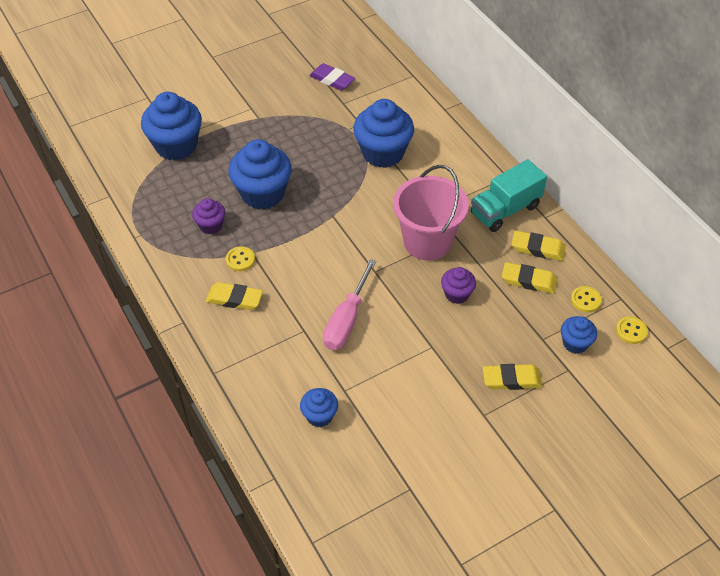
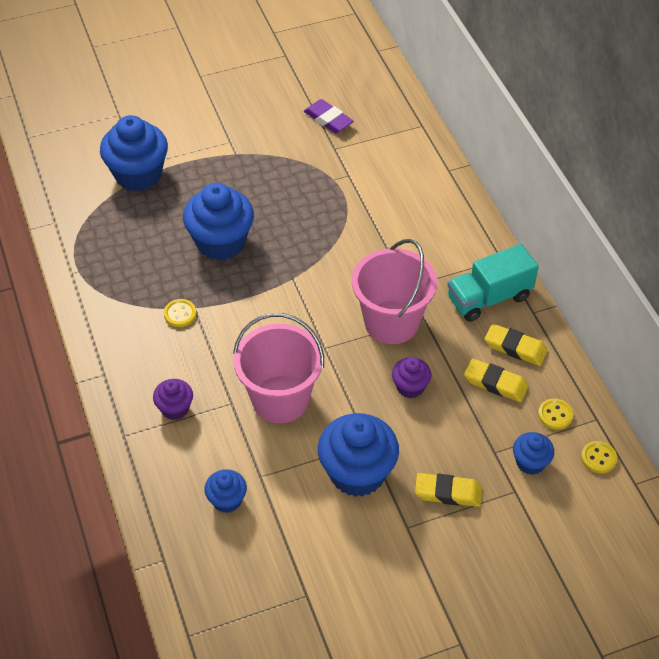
camera: 10 degrees right, 0 degrees up
purple cupcake [192,198,225,234] -> purple cupcake moved to [153,379,193,420]
yellow eraser [206,282,263,310] -> none
pink screwdriver [323,259,377,350] -> pink bucket [233,313,324,423]
blue cupcake [353,99,414,168] -> blue cupcake moved to [318,413,399,497]

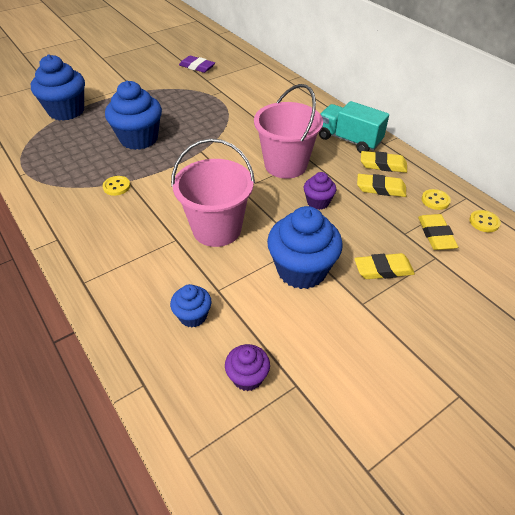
camera: 15 degrees left, 5 degrees down
purple cupcake [153,379,193,420] -> purple cupcake moved to [225,344,270,391]
turquoise truck [447,244,539,322] -> turquoise truck turned 75 degrees clockwise [319,101,389,153]
blue cupcake [513,432,554,475] -> yellow eraser [418,214,458,250]

